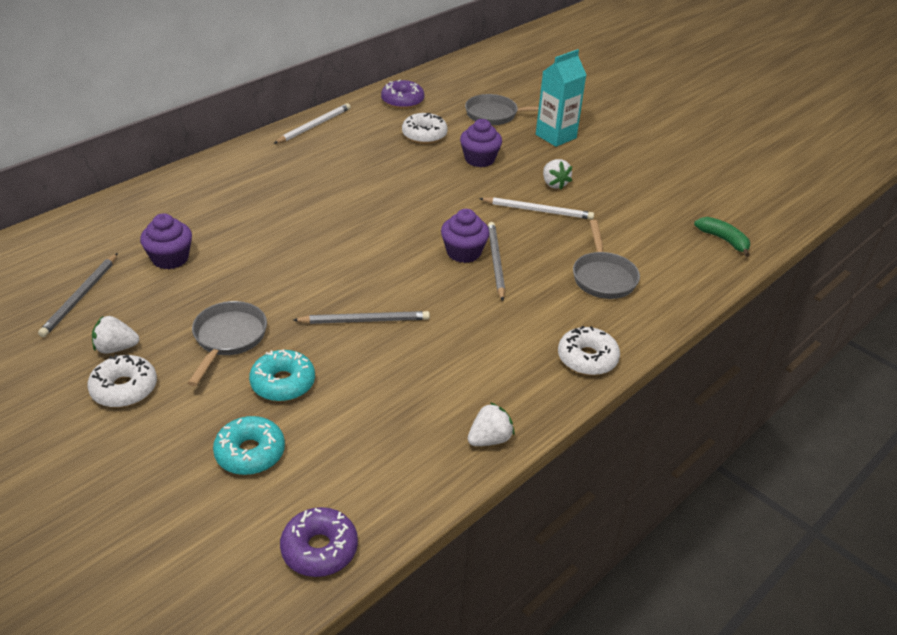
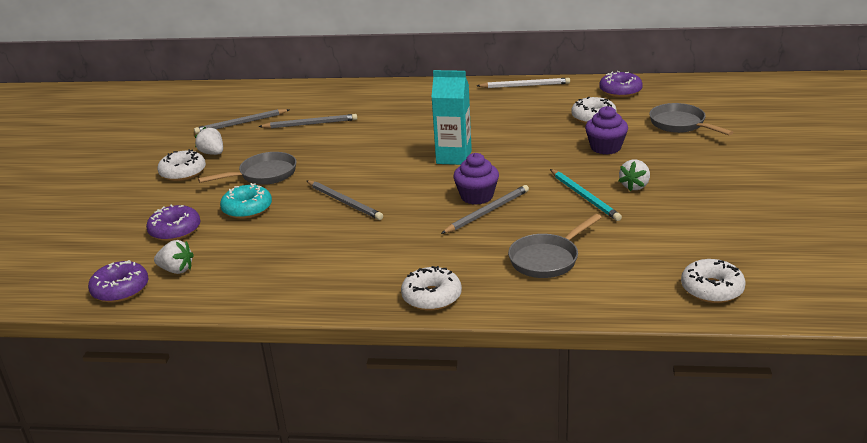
camera: 55 degrees right, 10 degrees down
purple cupcake [140,213,192,269] -> grey pencil [258,114,357,128]
turquoise donut [213,416,285,475] -> purple donut [146,204,200,241]
white strawberry [468,402,514,446] -> white strawberry moved to [154,240,194,274]
white pencil [479,197,594,220] -> turquoise pencil [550,169,622,221]
turquoise carton [536,49,586,147] -> turquoise carton moved to [431,70,472,165]
green banana [694,217,750,257] -> white donut [681,259,746,303]

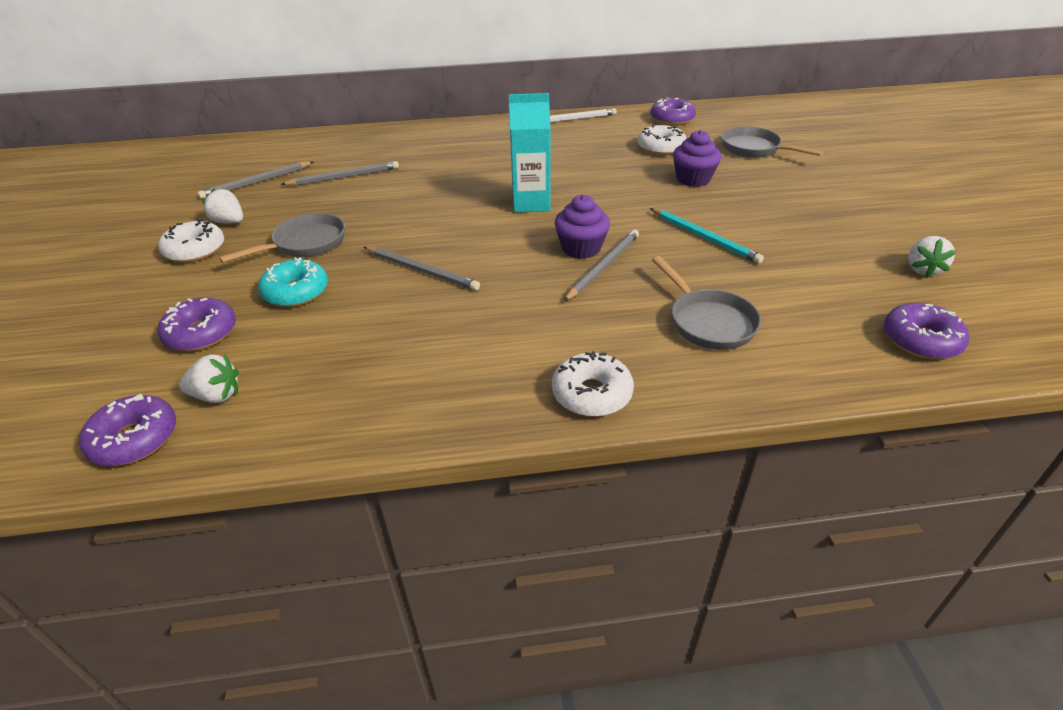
camera: 15 degrees left, 10 degrees up
grey pan [508,214,602,278] -> grey pan turned 60 degrees counterclockwise [652,256,761,350]
white strawberry [619,160,650,191] -> white strawberry moved to [908,236,956,277]
white donut [681,259,746,303] -> purple donut [884,303,969,359]

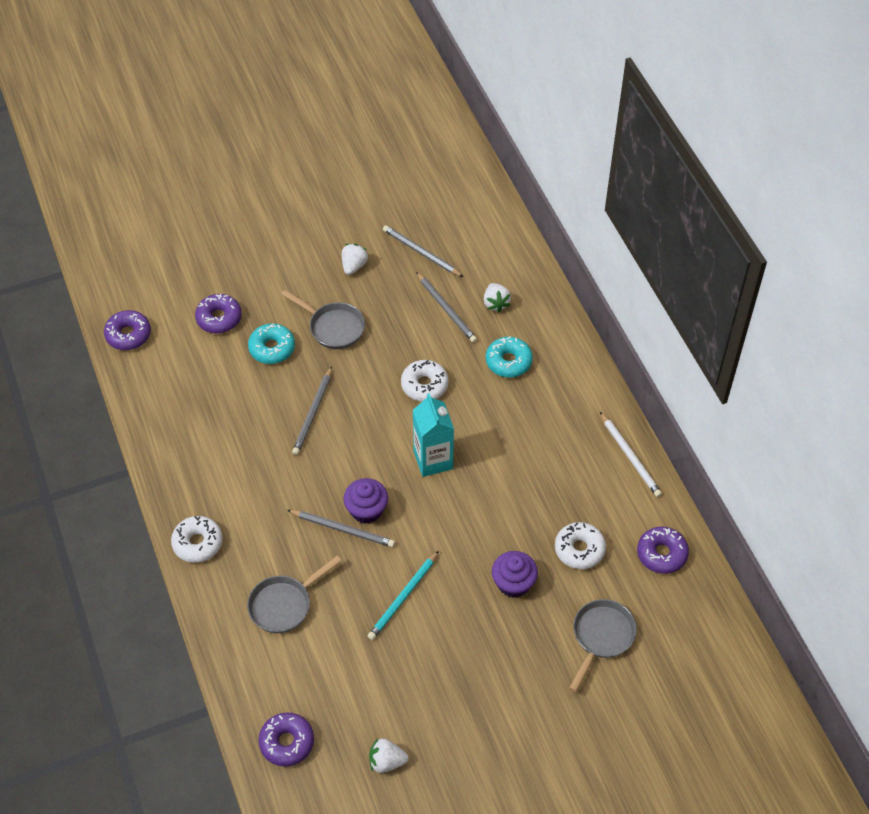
camera: 75 degrees right, 15 degrees up
white donut [158,219,224,263] -> white donut moved to [401,360,448,401]
white strawberry [179,354,239,403] -> white strawberry moved to [484,283,511,312]
none -> turquoise donut [486,337,533,378]

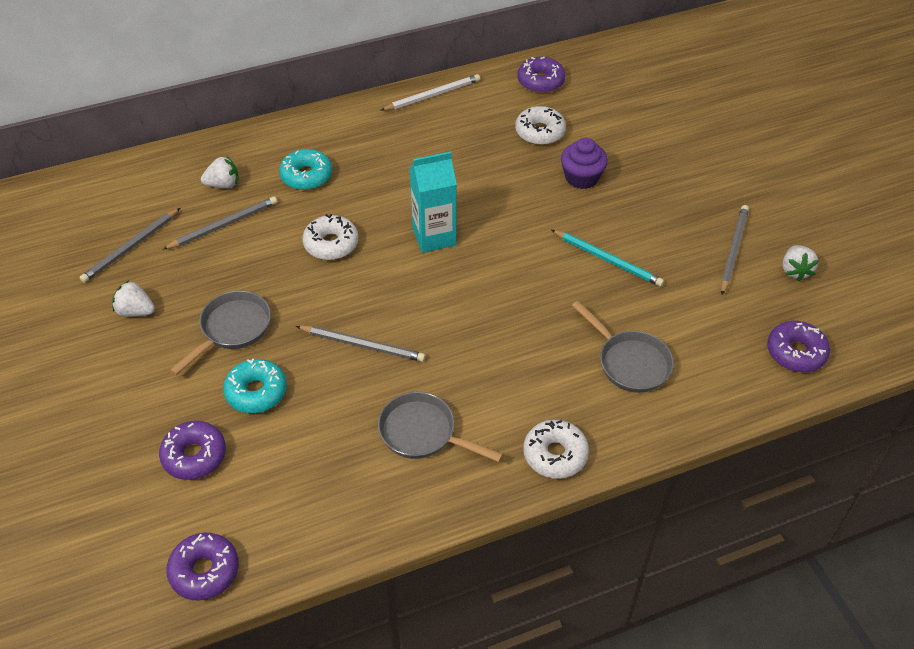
camera: 90 degrees left, 5 degrees down
grey pencil [287,510,395,547] -> grey pencil moved to [721,205,749,295]
purple cupcake [343,478,388,524] -> none
grey pan [569,599,637,692] -> grey pan moved to [378,392,503,462]

